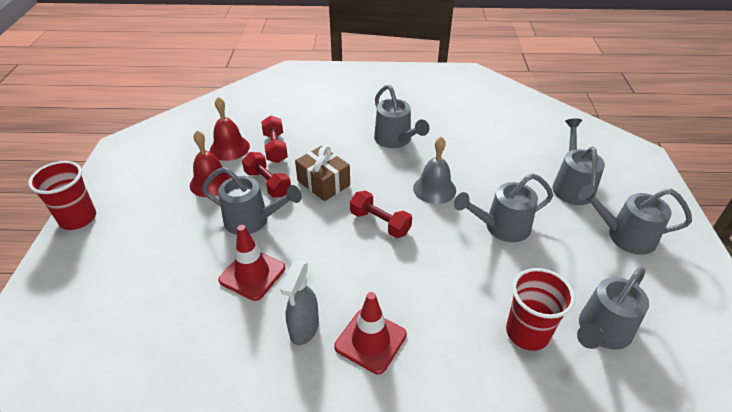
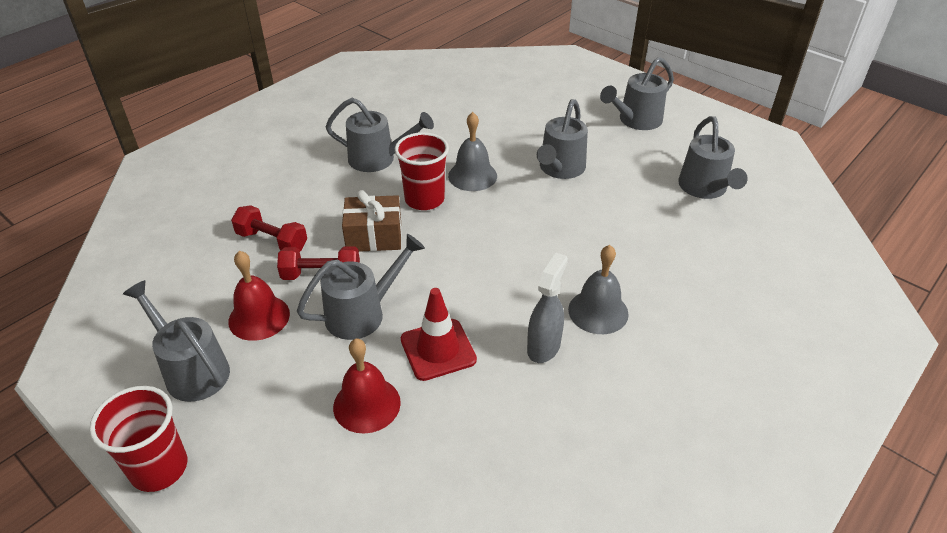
camera: 50 degrees left, 0 degrees up
red bell [210,97,250,161] -> red bell moved to [333,339,401,434]
grey spray bottle [281,261,319,345] -> grey spray bottle turned 120 degrees counterclockwise [527,253,568,363]
red traffic cone [334,292,407,374] -> grey bell [568,245,629,334]
red dumbbell [350,191,412,238] -> none
red cup [506,268,575,351] -> red cup moved to [395,132,449,210]
grey watering can [552,119,605,205] -> grey watering can moved to [123,280,230,402]

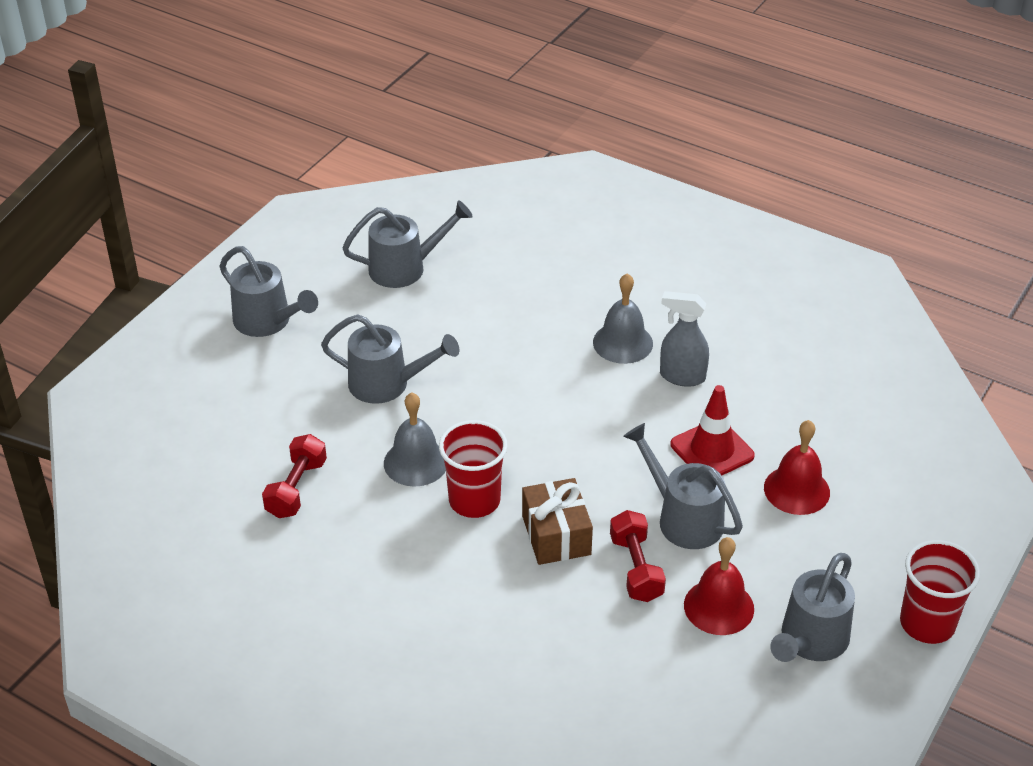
camera: 100 degrees left, 0 degrees up
red dumbbell [231,205,307,251] -> red dumbbell moved to [262,434,327,518]
grey watering can [325,98,434,172] -> none

